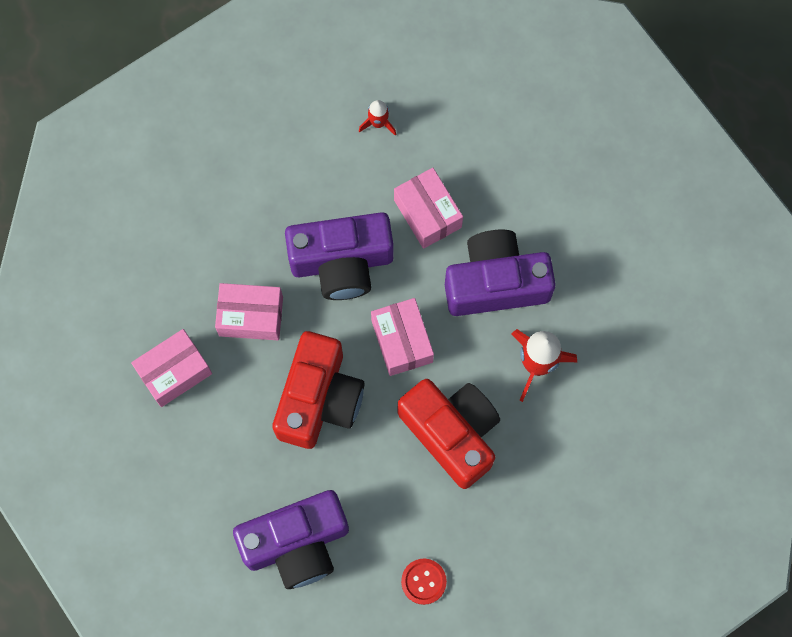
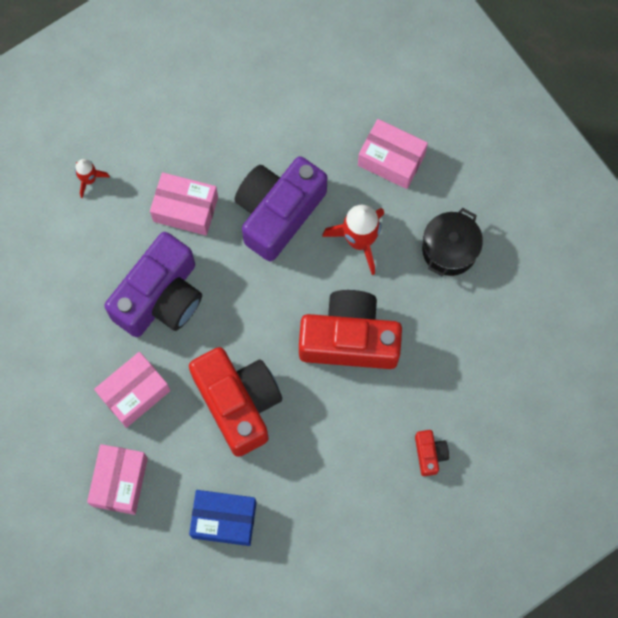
camera: 45 degrees left, 0 degrees up
purple camera [233,490,349,589] -> none
pink box [371,298,434,376] -> pink box moved to [358,119,428,189]
red button [401,558,447,605] -> red camera [415,430,449,476]
none -> blue box [189,490,257,546]
none -> black pot [422,208,483,276]

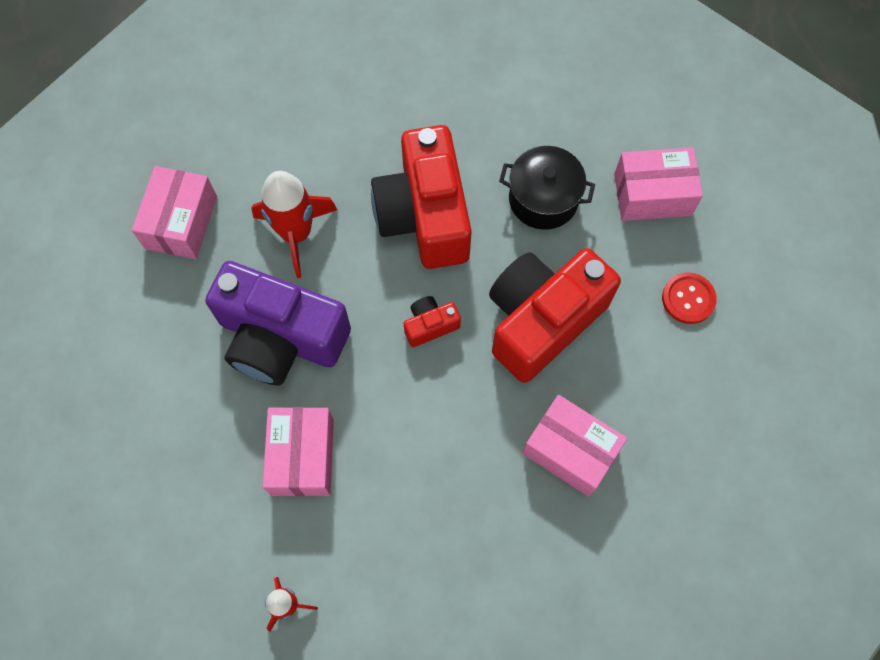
camera: 105 degrees left, 5 degrees down
pink box [87,444,148,515] -> pink box moved to [614,148,703,221]
purple camera [104,232,202,337] -> none
blue box [189,490,257,546] -> red button [662,272,717,324]
red camera [415,430,449,476] -> red camera moved to [404,296,461,347]
black pot [422,208,483,276] -> black pot moved to [499,146,595,230]

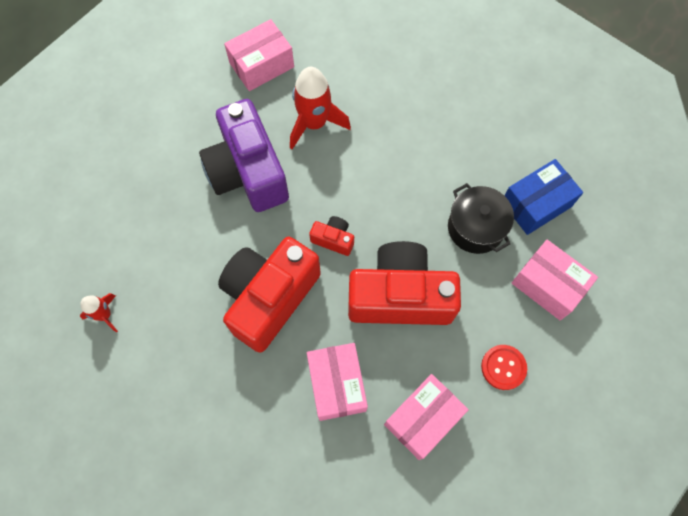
camera: 45 degrees right, 0 degrees up
pink box [263,407,334,496] -> pink box moved to [384,374,469,460]
red camera [371,125,472,269] -> red camera moved to [218,237,321,353]
none -> blue box [504,159,583,235]

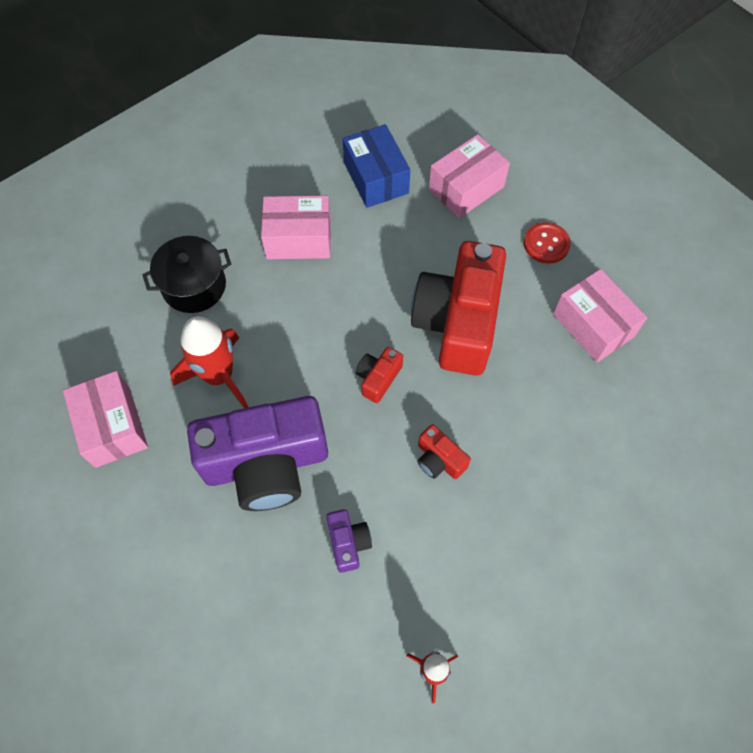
camera: 80 degrees left, 5 degrees down
red camera [218,237,321,353] -> red camera [417,424,471,479], size x0.42
pink box [307,343,368,421] -> pink box moved to [261,196,331,259]
black pot [448,183,514,254] -> black pot moved to [142,236,231,313]
none -> purple camera [326,509,372,573]

